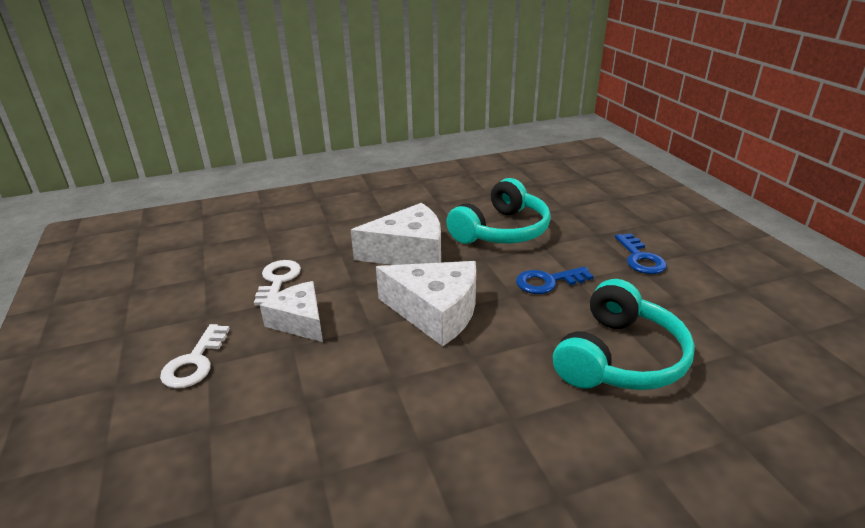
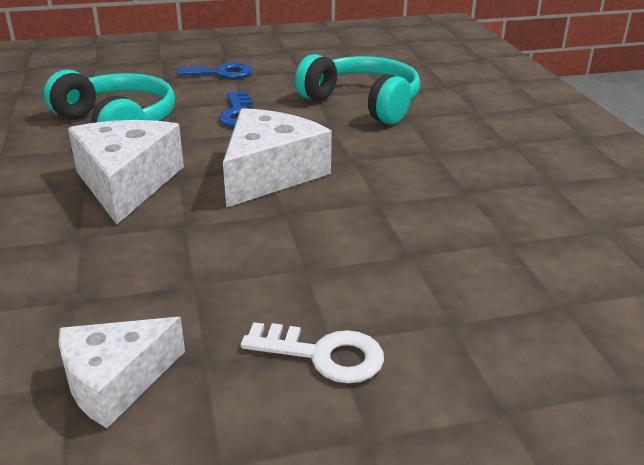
camera: 85 degrees left, 0 degrees up
white key [254,260,301,305] -> none
white cheese [260,281,323,342] -> white cheese moved to [58,317,185,428]

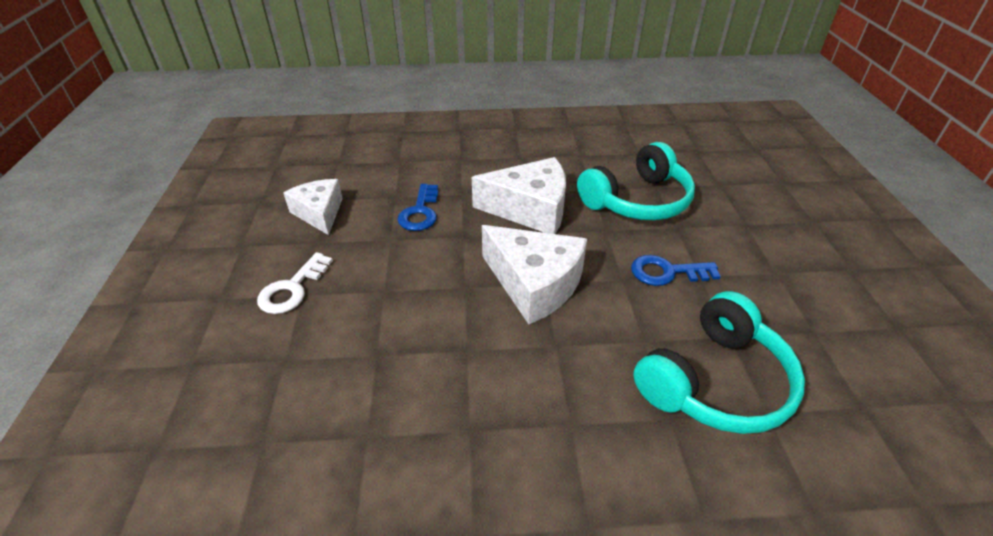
camera: 100 degrees right, 10 degrees up
blue key [177,62,253,79] -> blue key moved to [397,184,438,231]

